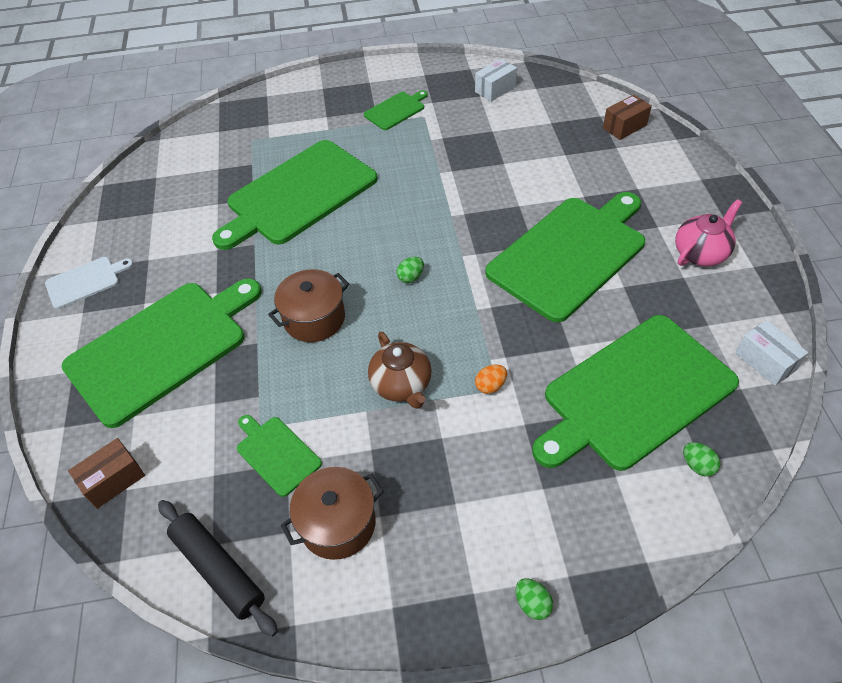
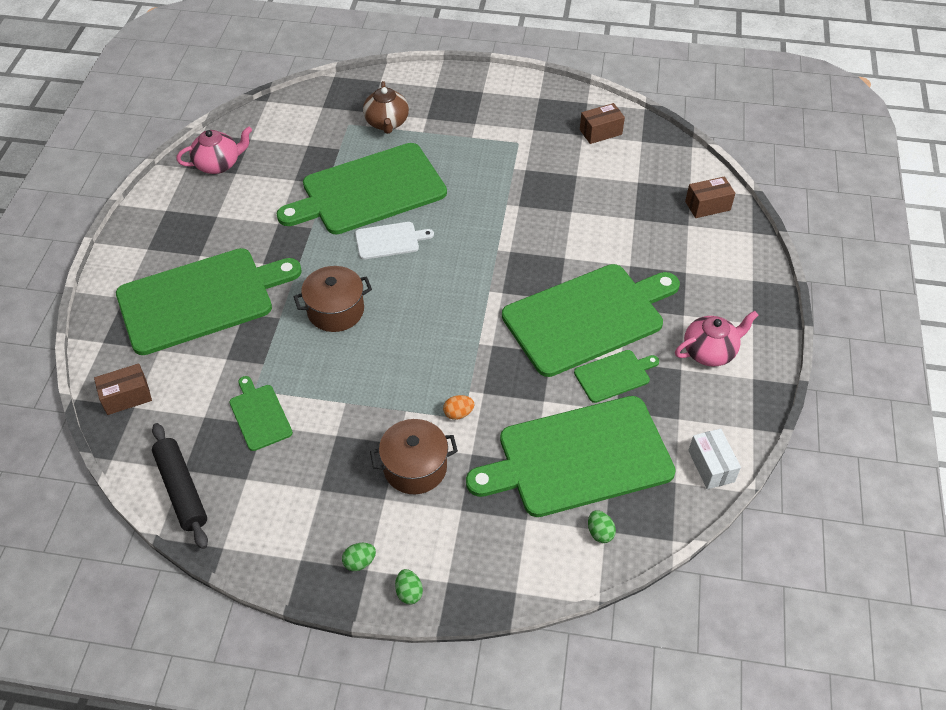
camera: 15 degrees right, 0 degrees up
white cutting board [45,257,133,309] -> white cutting board moved to [355,222,434,260]
brown pot [281,467,384,560] -> brown pot moved to [370,419,458,494]
green cutting board [364,90,428,130] -> green cutting board moved to [574,350,659,403]
brown teapot [368,331,432,409] -> brown teapot moved to [363,81,409,134]
green egg [397,257,424,283] -> green egg moved to [342,543,376,571]
white box [475,59,517,102] -> brown box [580,103,625,144]
none -> pink teapot [176,126,252,174]

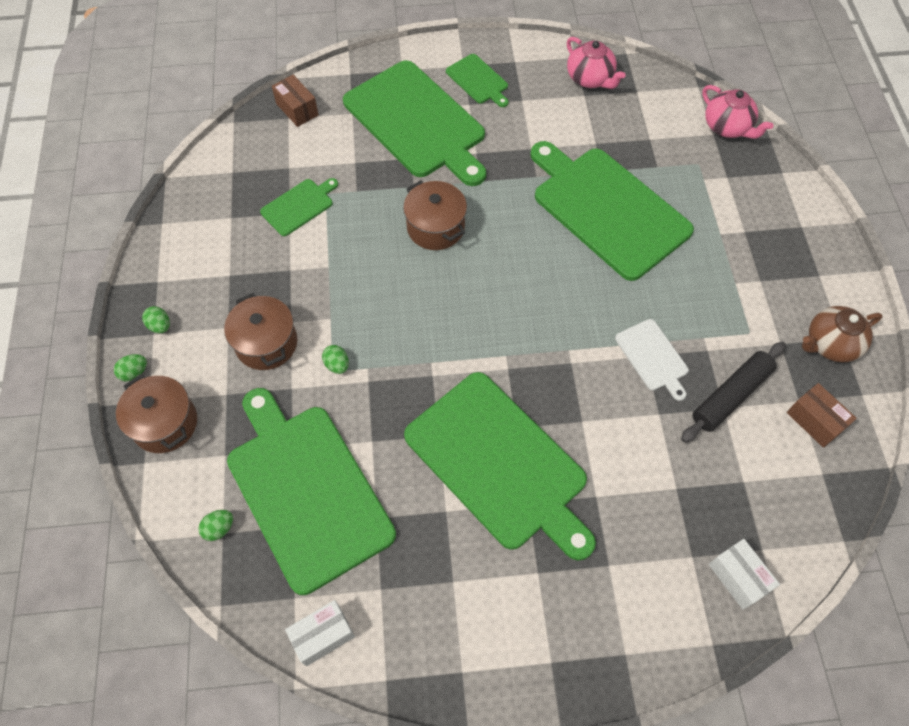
camera: 75 degrees right, 10 degrees up
black rolling pin [152,423,208,549] -> black rolling pin moved to [681,342,786,443]
white cutting board [355,222,434,260] -> white cutting board moved to [615,319,689,401]
brown teapot [363,81,409,134] -> brown teapot moved to [802,306,883,362]
orange egg [443,395,475,420] -> green egg [322,345,349,374]
green cutting board [574,350,659,403] -> green cutting board moved to [446,54,509,107]
pink teapot [675,311,758,367] -> pink teapot moved to [702,85,773,139]
brown box [685,176,735,218] -> white box [709,539,780,609]
none -> brown pot [116,374,197,453]

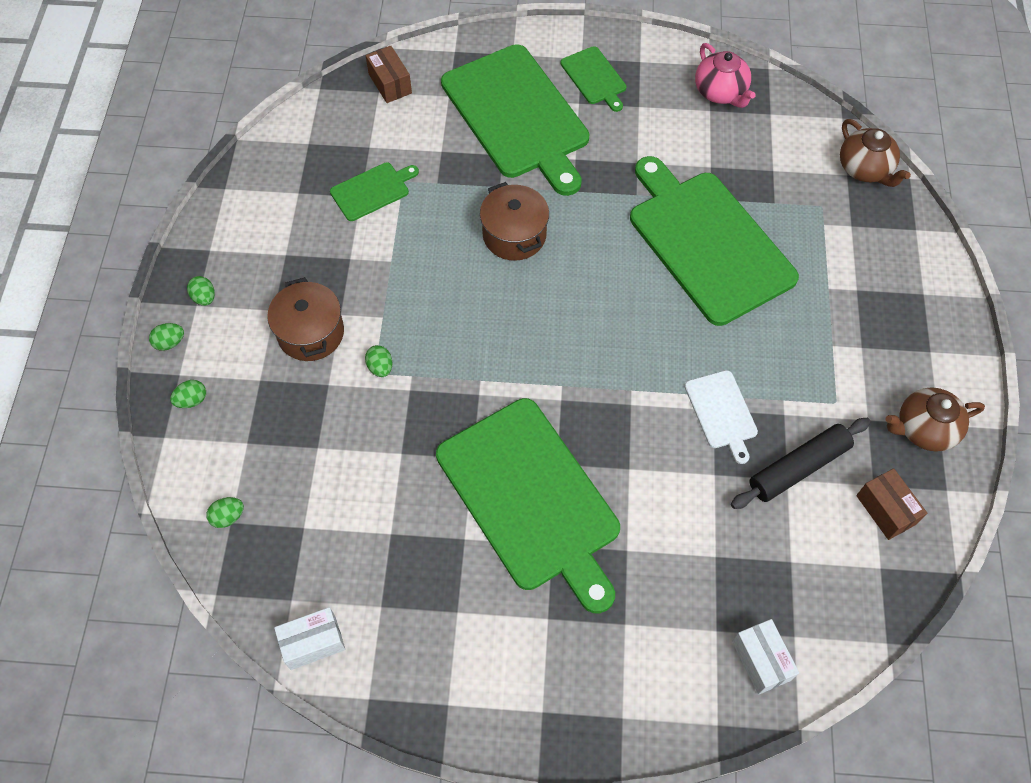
camera: 10 degrees right, 0 degrees up
brown pot [116,374,197,453] -> green egg [170,380,206,408]
green cutting board [227,388,396,595] -> none
pink teapot [702,85,773,139] -> brown teapot [840,119,911,187]

